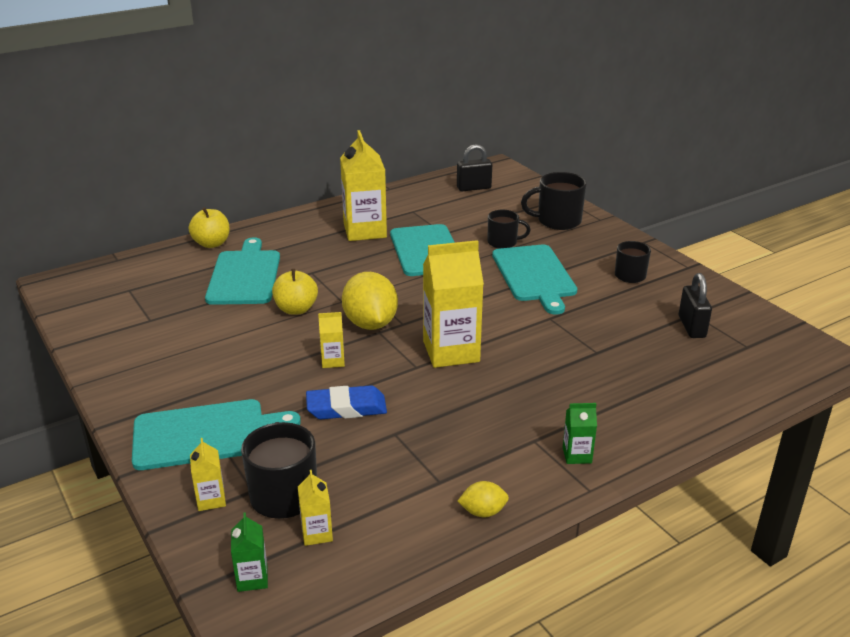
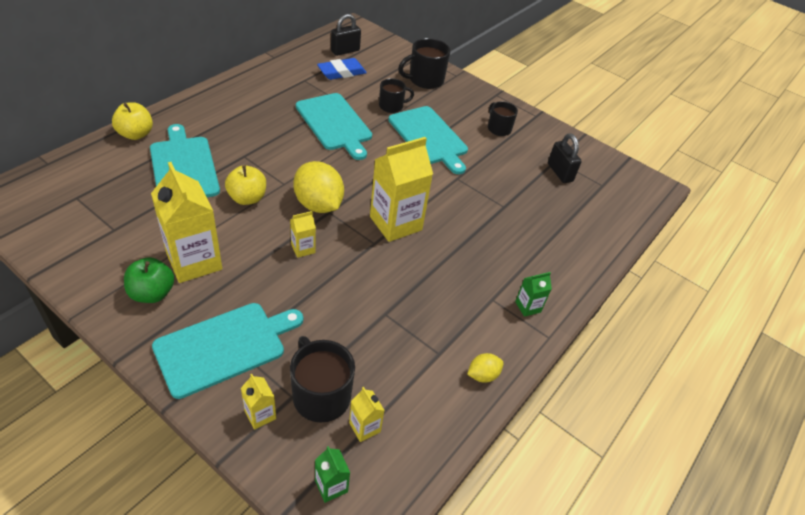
camera: 25 degrees left, 15 degrees up
blue eraser [306,385,387,419] -> blue eraser moved to [317,58,367,80]
yellow carton [340,130,387,241] -> yellow carton moved to [151,162,222,283]
none -> green apple [124,257,174,303]

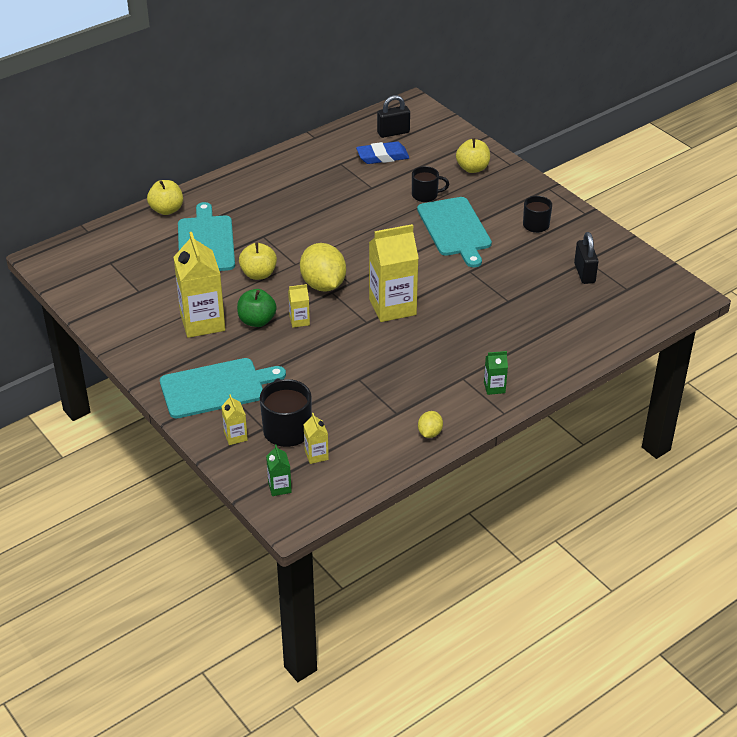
camera: 20 degrees right, 5 degrees down
green apple [124,257,174,303] -> green apple moved to [237,289,277,327]
turquoise cutting board [296,93,372,160] -> none
black mug [398,38,451,89] -> yellow apple [456,138,490,173]
yellow lemon [467,353,504,383] -> yellow lemon turned 60 degrees counterclockwise [418,411,443,438]

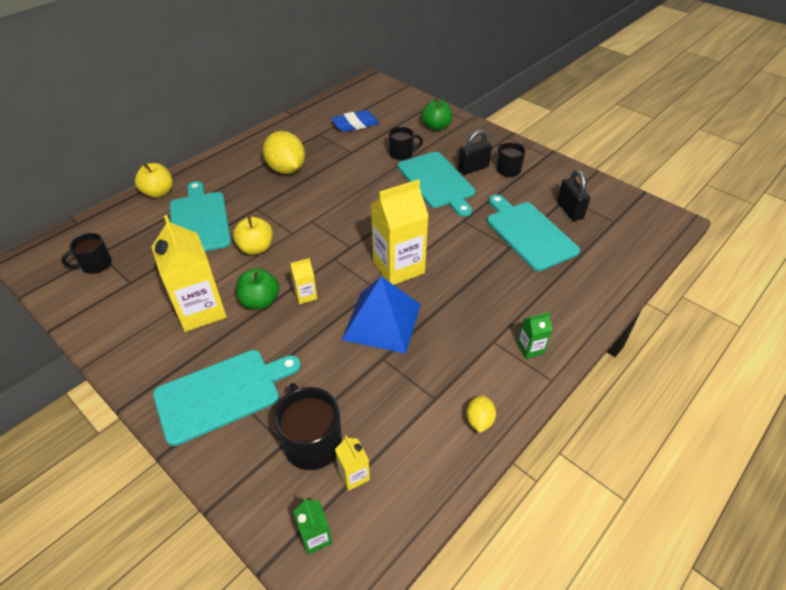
camera: 10 degrees left, 5 degrees up
yellow carton [221,394,248,445] -> none
yellow lemon [300,243,346,292] -> yellow lemon moved to [263,131,305,174]
black padlock [377,95,410,138] -> black padlock moved to [458,130,492,175]
yellow apple [456,138,490,173] -> green apple [422,98,452,131]
none -> black mug [61,233,112,274]
none -> blue pyramid [342,276,421,354]
none -> turquoise cutting board [487,195,580,271]

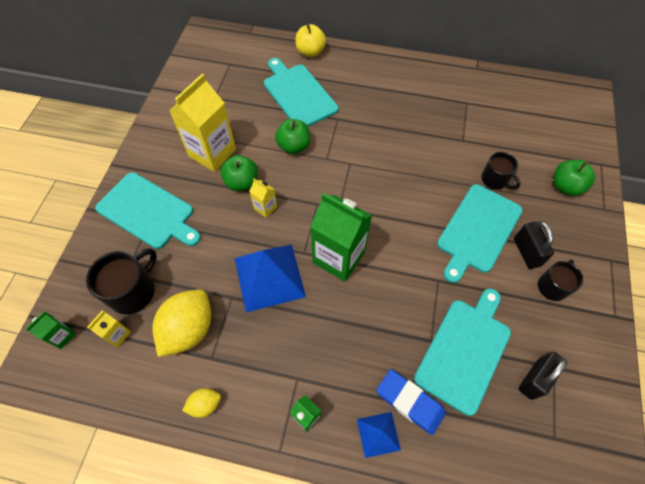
camera: 60 degrees right, 15 degrees up
black mug [61,233,112,274] -> none
turquoise cutting board [170,181,231,251] -> turquoise cutting board turned 75 degrees counterclockwise [264,58,338,127]
yellow apple [233,217,273,255] -> green apple [275,119,311,154]
yellow lemon [263,131,305,174] -> yellow lemon moved to [153,290,211,357]
blue eraser [331,110,379,132] -> blue eraser moved to [376,369,446,435]
yellow carton [371,179,429,285] -> green carton [310,193,372,281]
black padlock [458,130,492,175] -> black padlock turned 45 degrees clockwise [514,221,554,269]
none -> blue pyramid [357,412,401,458]

